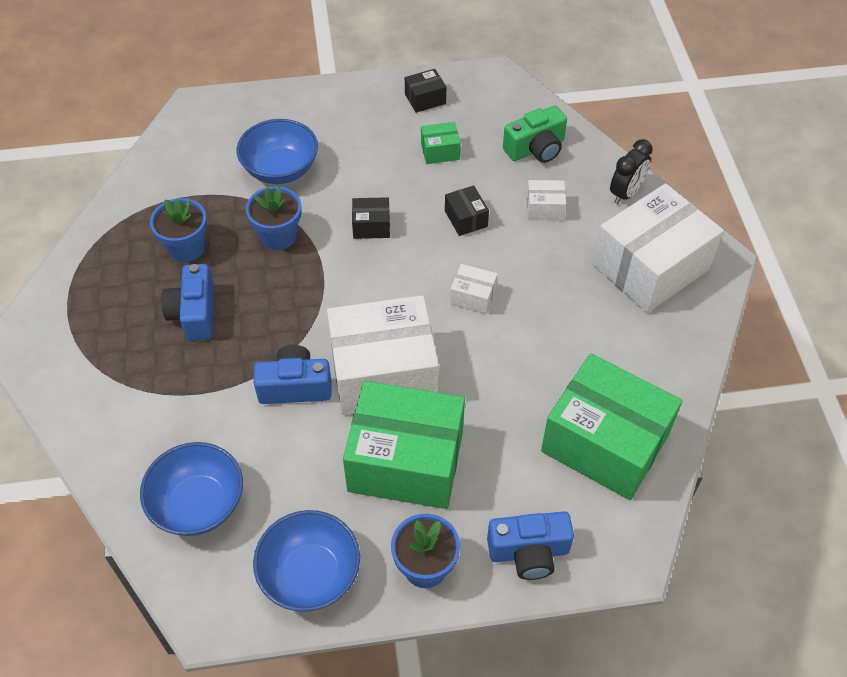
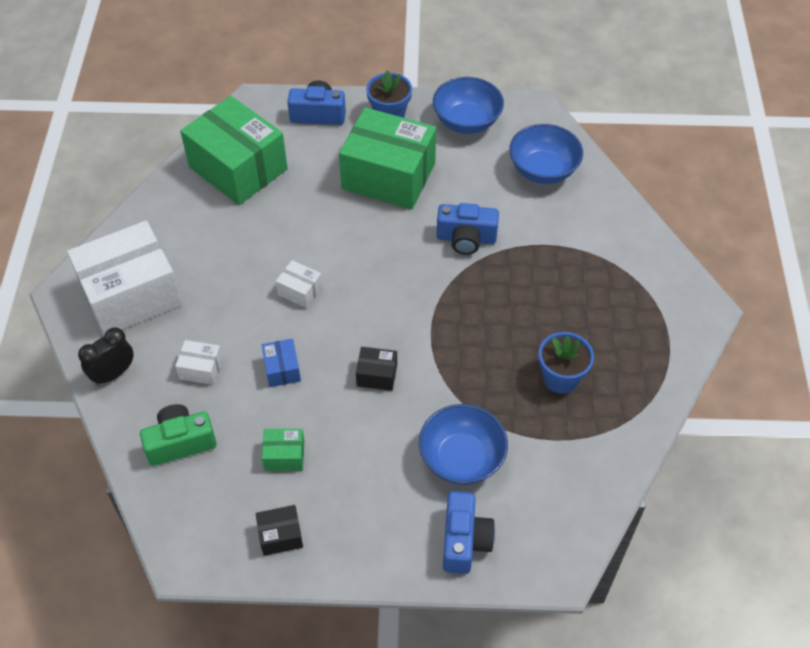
camera: 170 degrees left, 0 degrees up
blue camera [161,264,214,341] -> blue camera moved to [443,491,495,574]
blue flower pot [246,186,302,250] -> none
white box [327,295,439,415] -> none
black box [445,185,489,236] -> blue box [262,338,301,387]

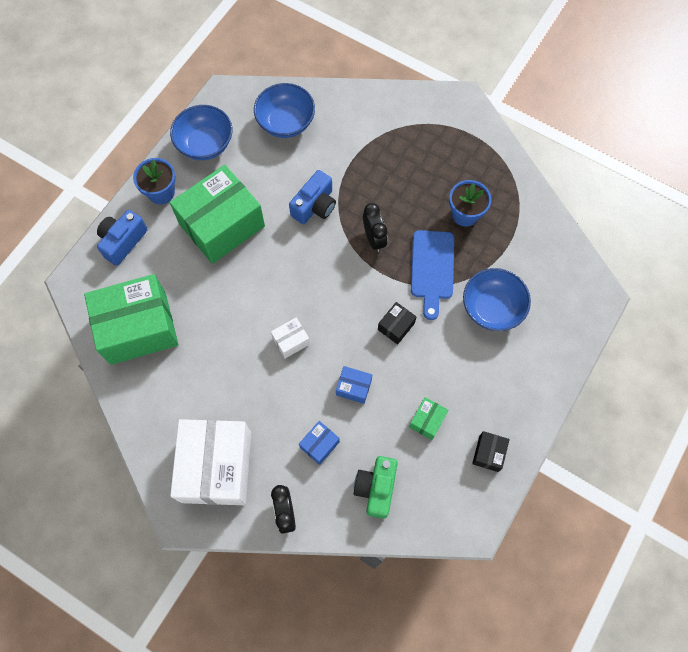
camera: 60 degrees left, 15 degrees up
white box [175,340,223,385] -> blue box [299,421,340,465]
blue camera [443,491,495,574] -> none
none -> black clock [363,203,387,252]
none -> blue cutting board [411,230,454,320]

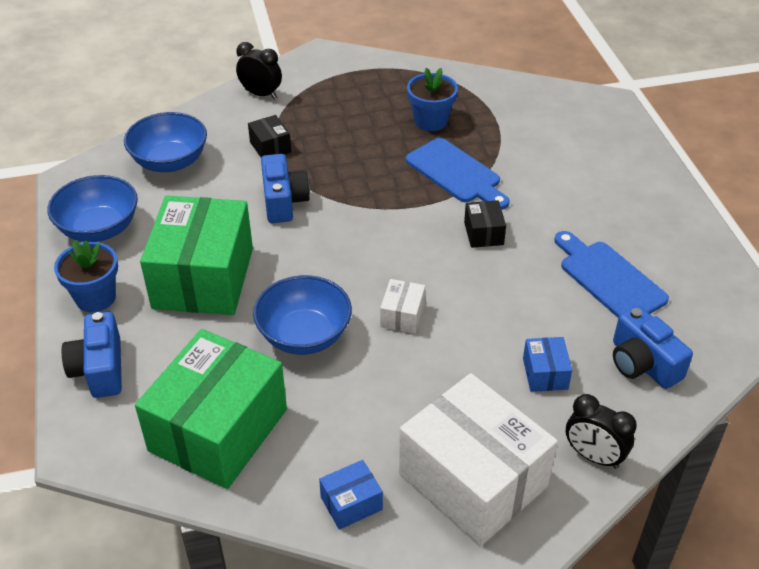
camera: 45 degrees left, 25 degrees down
blue box [336,366,372,404] -> blue box moved to [319,460,383,530]
green camera [354,456,398,519] -> blue camera [613,306,693,389]
black clock [363,203,387,252] -> black clock moved to [236,42,282,99]
green box [409,397,448,440] -> blue cutting board [554,231,669,318]
blue bowl [463,268,531,331] -> blue bowl moved to [253,275,352,355]
black box [472,431,510,472] -> black box moved to [248,115,291,158]

